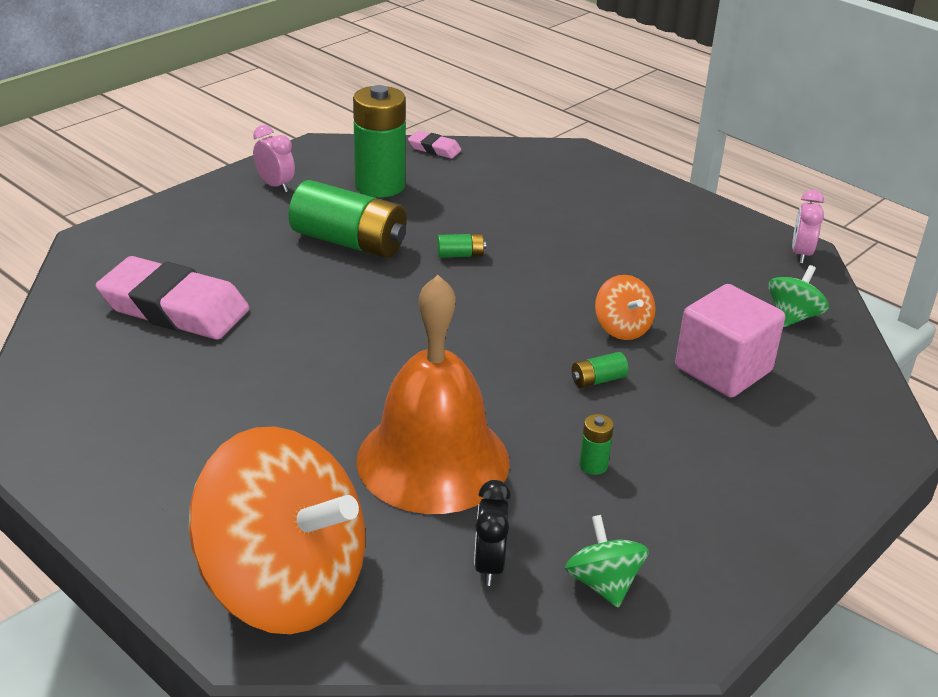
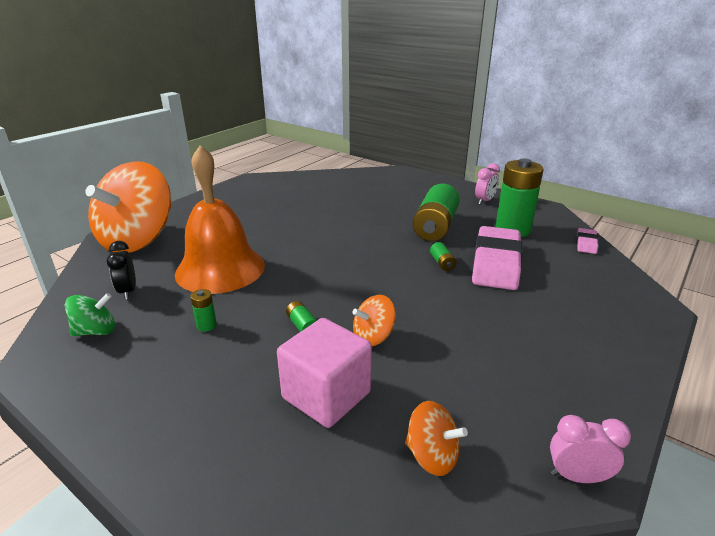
camera: 85 degrees right, 5 degrees down
pink eraser [96,256,249,340] -> pink eraser moved to [472,226,523,290]
black clock [474,480,511,586] -> black clock turned 105 degrees counterclockwise [107,241,136,300]
green spinning top [768,265,829,327] -> orange spinning top [405,401,468,476]

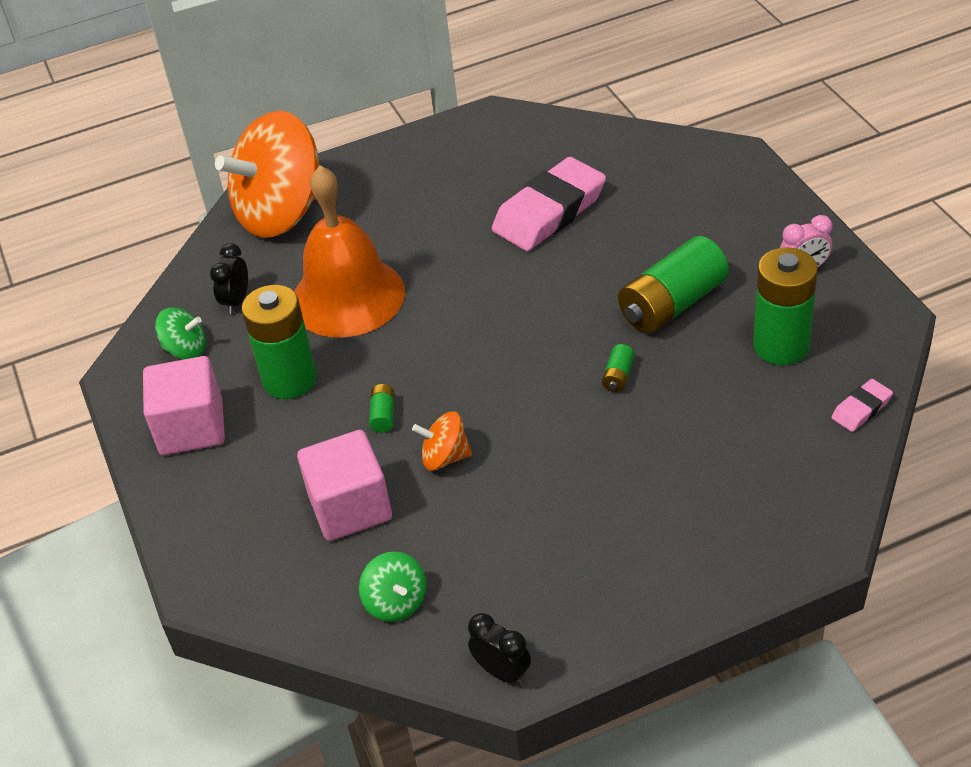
camera: 35 degrees right, 15 degrees up
green battery [190,289,217,332] -> green battery [242,285,317,399], size x2.40
orange spinning top [405,401,468,476] -> green spinning top [359,552,426,622]
pink eraser [472,226,523,290] -> pink eraser moved to [492,157,606,251]
pink clock [550,415,631,483] -> black clock [468,613,531,685]
none -> pink cube [143,356,225,455]

